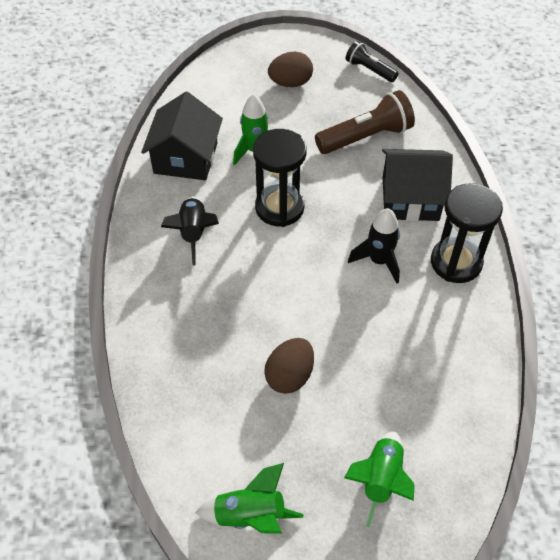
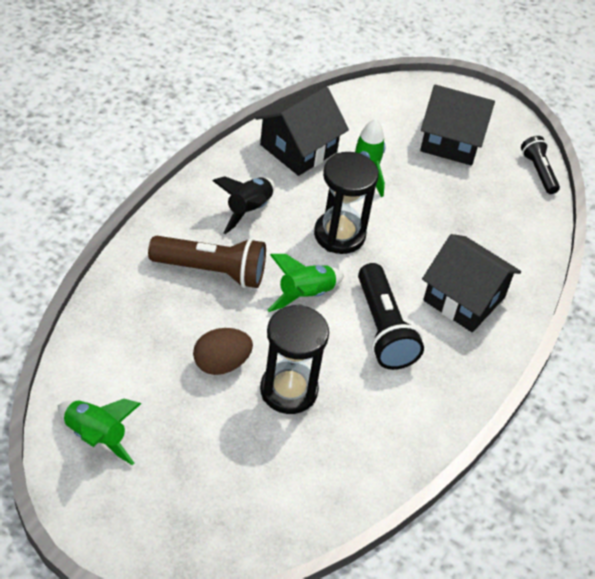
camera: 30 degrees right, 5 degrees down
brown egg [268,52,313,87] -> black house [420,84,495,166]
brown flashlight [315,90,415,154] -> brown flashlight moved to [148,236,266,288]
green rocket [344,431,415,527] -> green rocket moved to [267,254,344,312]
black rocket [348,208,400,283] -> black flashlight [358,263,424,370]
black hourglass [431,183,503,283] -> black hourglass moved to [260,305,329,414]

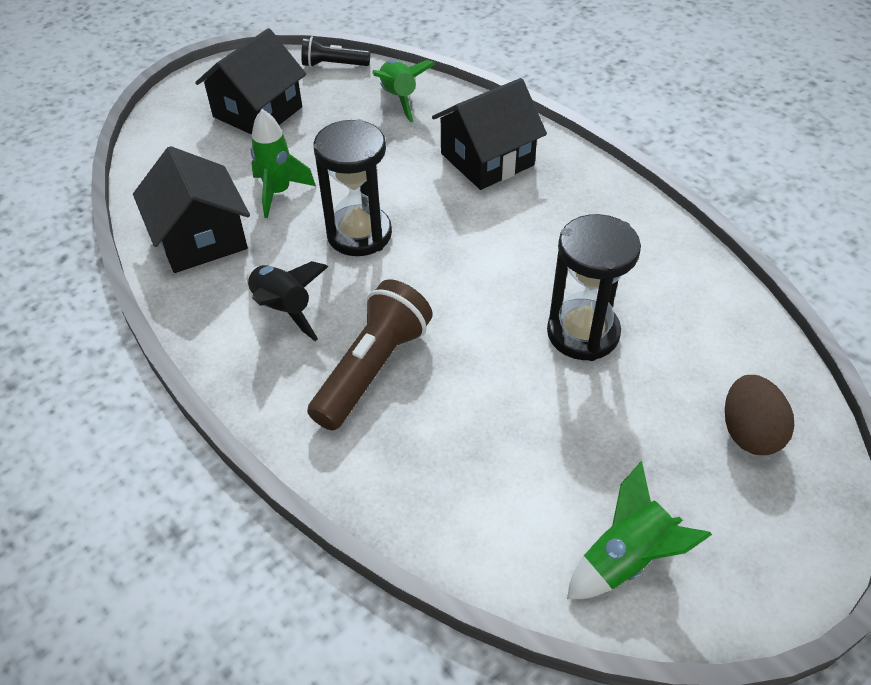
camera: 65 degrees left, 0 degrees up
brown egg [193,328,253,375] -> brown egg moved to [725,375,794,455]
green rocket [267,254,344,312] -> green rocket moved to [372,59,435,122]
black flashlight [358,263,424,370] -> none

